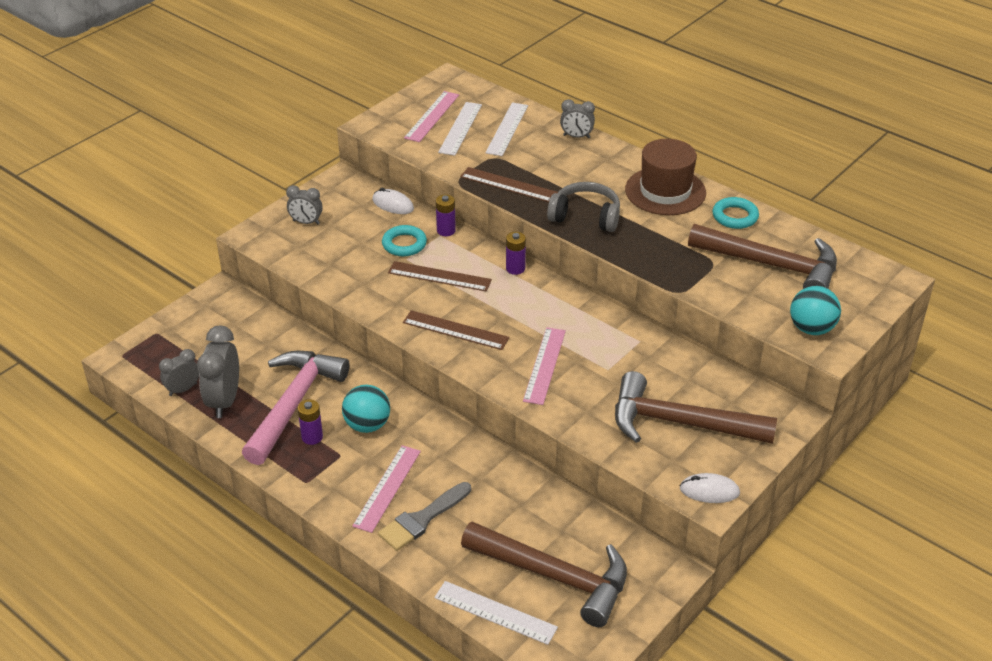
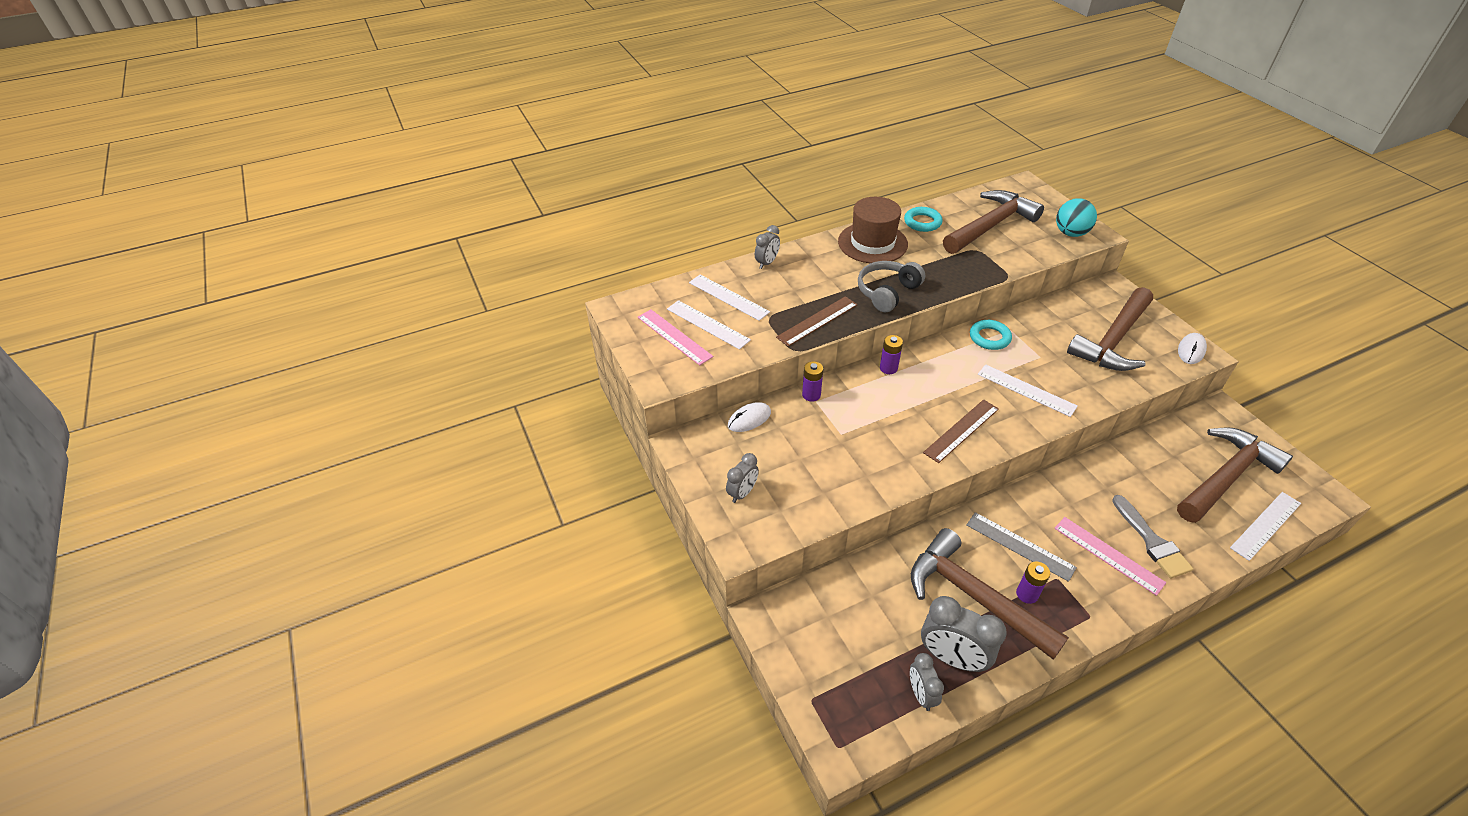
camera: 65 degrees left, 5 degrees up
pink hammer [242,351,350,465] -> brown hammer [911,528,1069,660]
turquoise ball [342,385,390,433] -> grey ruler [966,512,1077,582]
turquoise ring [382,225,427,256] -> turquoise ring moved to [970,320,1012,350]
brown ruler [388,261,492,292] -> none
pink ruler [523,327,566,405] -> white ruler [978,364,1078,417]

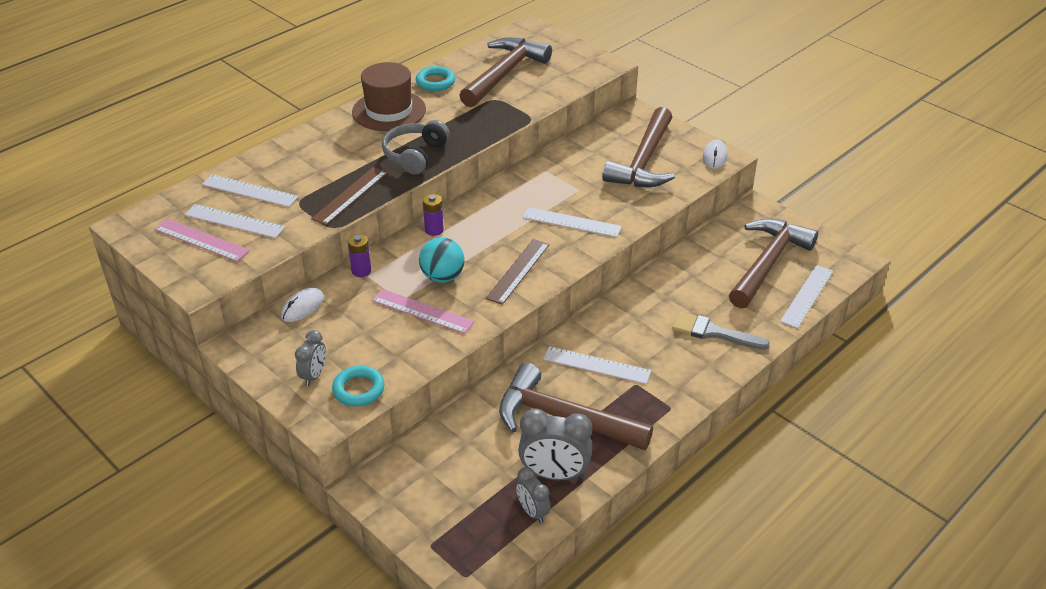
camera: 20 degrees left, 5 degrees down
grey clock [755,225,780,269] -> none
grey ruler [966,512,1077,582] -> white ruler [543,346,651,384]
turquoise ring [970,320,1012,350] -> turquoise ring moved to [332,366,385,406]
purple battery [1016,561,1050,604] -> none
pink ruler [1054,517,1166,596] -> pink ruler moved to [372,289,474,334]
turquoise ball [1056,198,1097,237] -> turquoise ball moved to [419,237,464,283]
grey brush [1112,495,1193,579] -> grey brush turned 150 degrees clockwise [672,312,770,350]

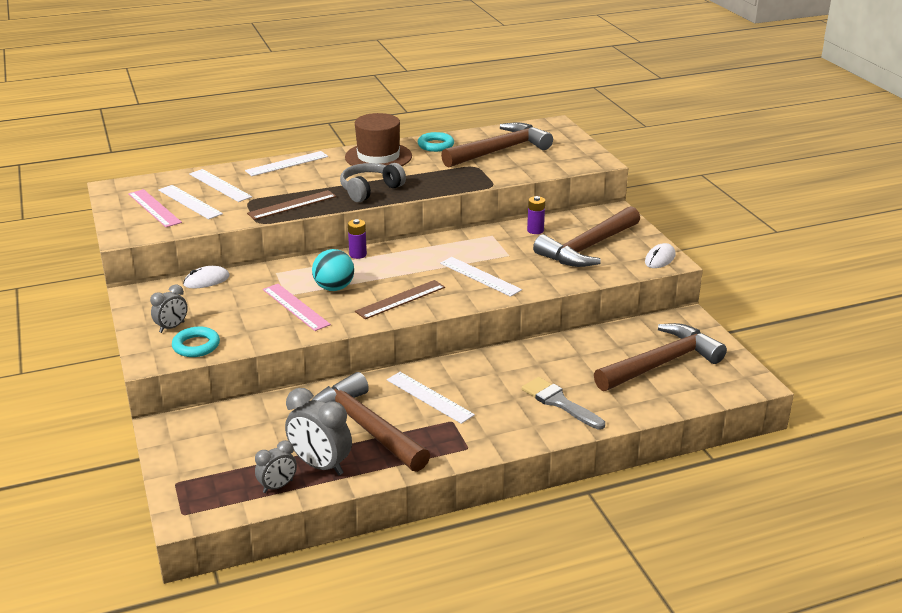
camera: 25 degrees right, 10 degrees down
purple battery [348,234,371,277] -> purple battery moved to [527,196,545,234]
grey clock [516,467,551,523] -> grey clock turned 120 degrees counterclockwise [255,440,297,493]
white ruler [780,265,833,329] -> white ruler moved to [245,151,328,176]

